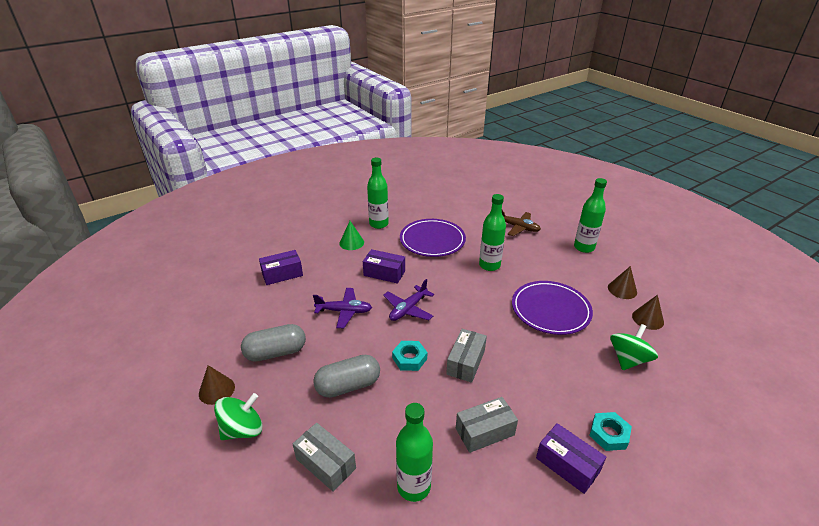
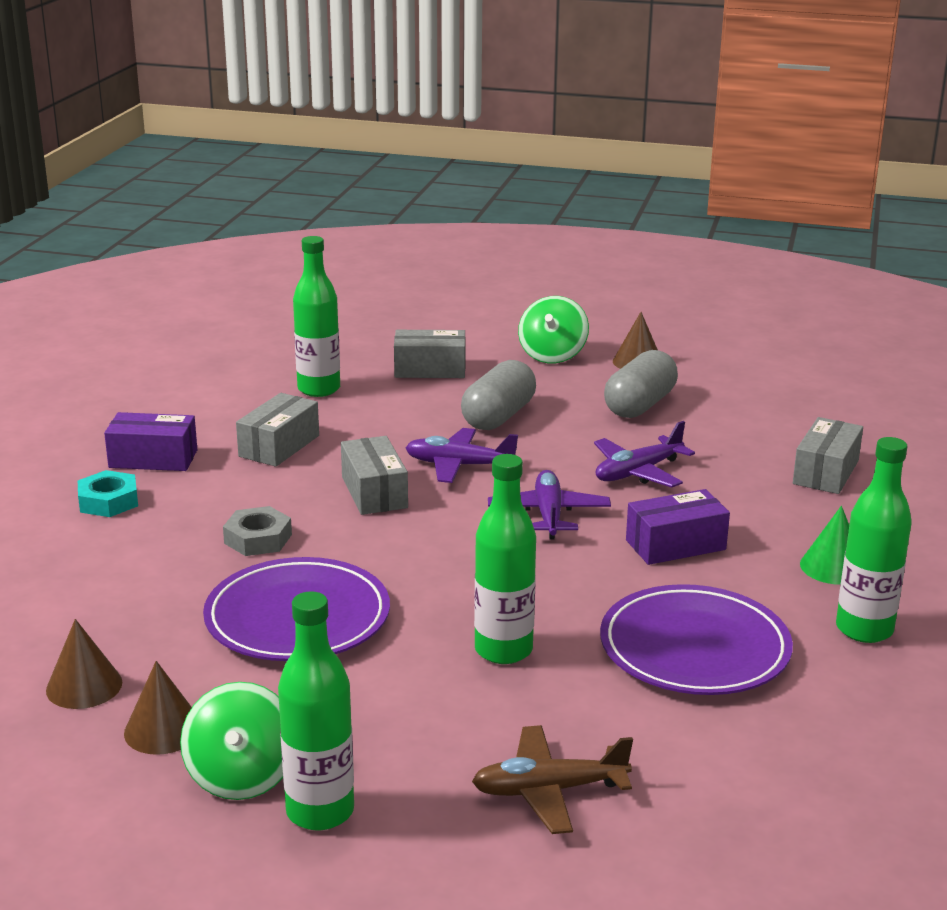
camera: 140 degrees right, 10 degrees down
purple box [259,250,303,285] -> grey box [793,417,863,494]
turquoise nut [392,341,427,371] -> purple plane [405,428,518,483]
green spinning top [610,324,658,370] -> green spinning top moved to [180,682,283,800]
none -> grey nut [223,506,292,556]

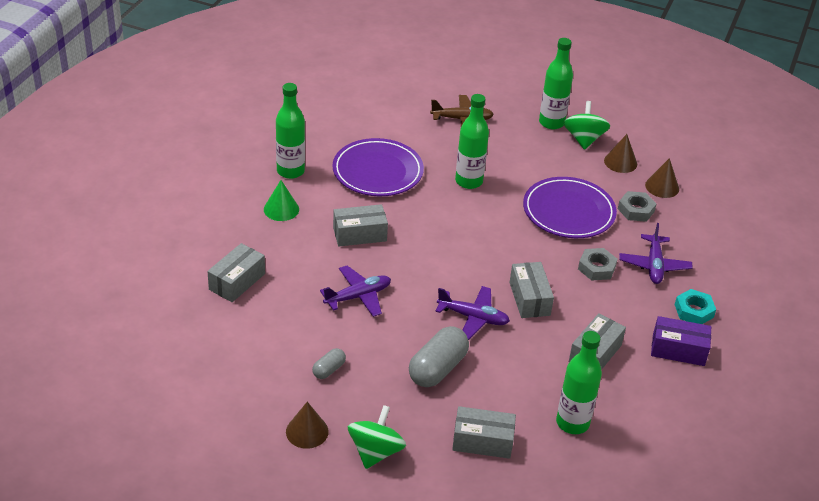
camera: 175 degrees left, 15 degrees up
purple plane [488,470,611,540] -> purple plane moved to [619,223,693,284]
grey capsule [604,350,678,418] -> grey capsule [312,348,346,379], size x0.52
purple box [626,489,730,565] -> grey box [333,204,388,246]
none -> grey nut [618,191,656,222]

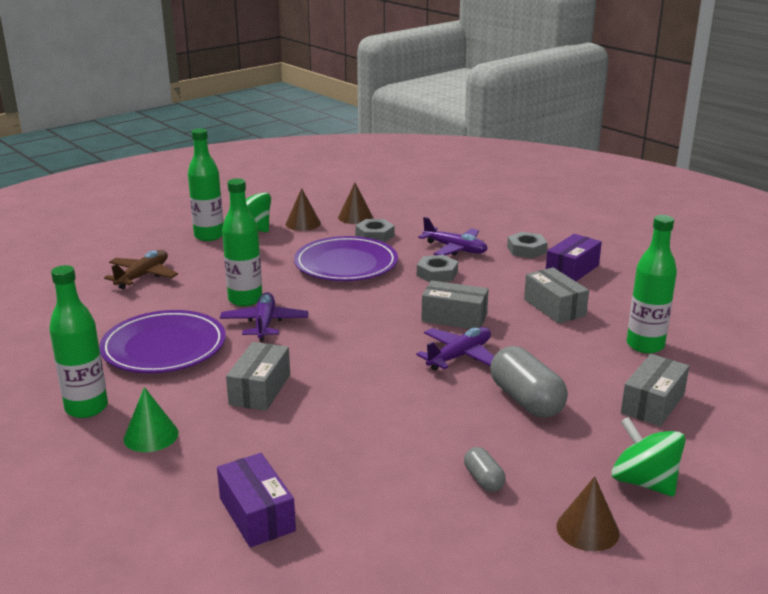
camera: 60 degrees left, 15 degrees down
grey box [207,243,265,302] -> purple box [217,453,296,547]
purple plane [320,266,391,317] -> purple plane moved to [220,292,309,341]
turquoise nut [675,289,716,324] -> grey nut [507,232,548,259]

